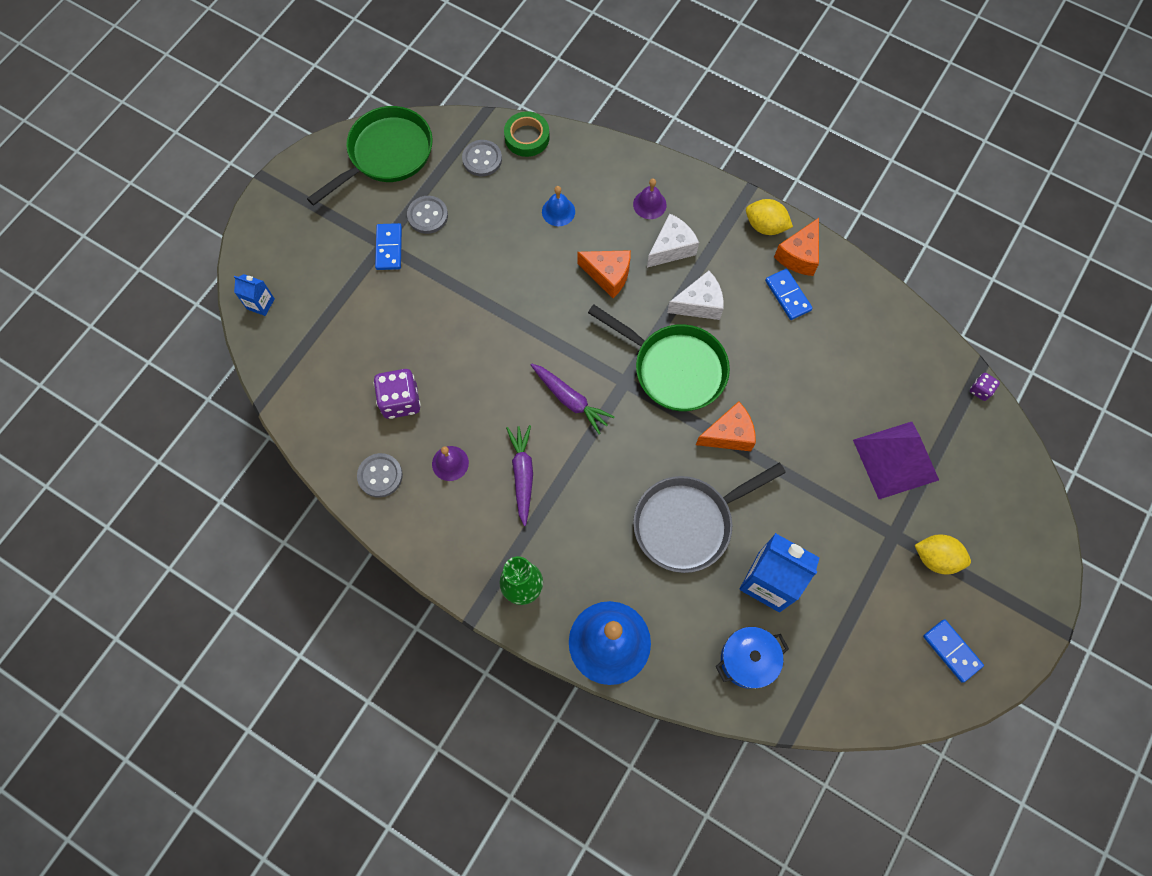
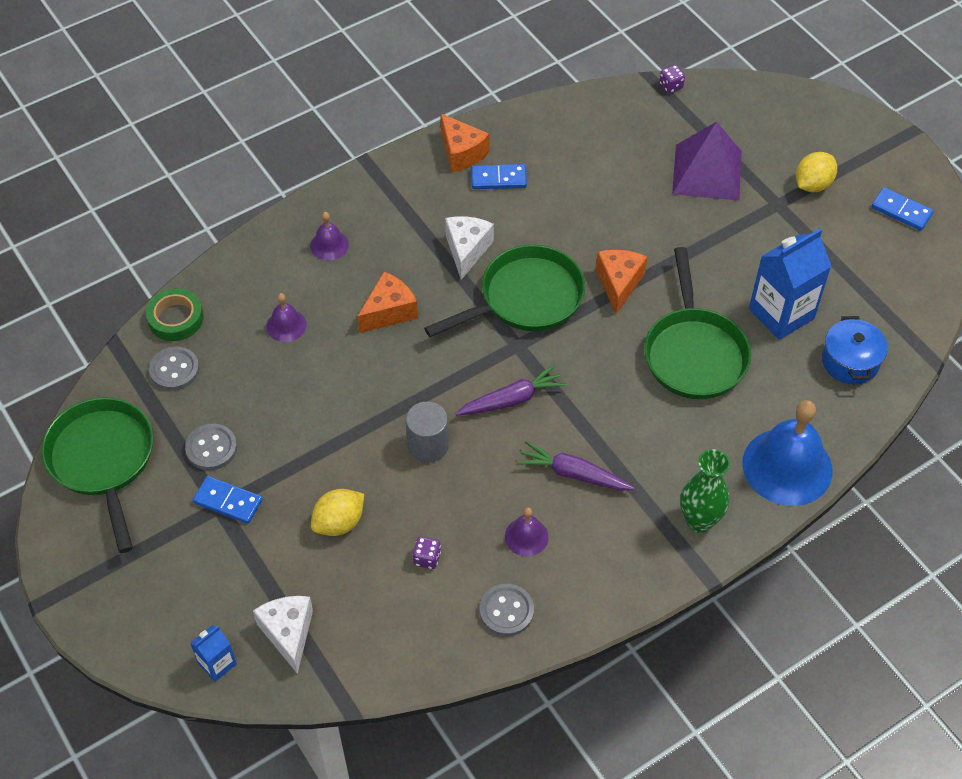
camera: 65 degrees left, 15 degrees down
purple dice [373,369,421,419] -> purple dice [413,536,441,569], size x0.51
blue bell [542,186,575,226] -> purple bell [266,293,307,342]
grey pan [633,463,786,573] -> green pan [644,247,751,399]
white cheese [647,214,699,268] -> white cheese moved to [253,596,313,674]
yellow lemon [746,199,793,235] -> yellow lemon moved to [311,489,364,536]
blue domino [923,619,984,683] -> blue domino turned 45 degrees clockwise [871,187,934,231]
none -> grey cylinder [406,402,449,463]

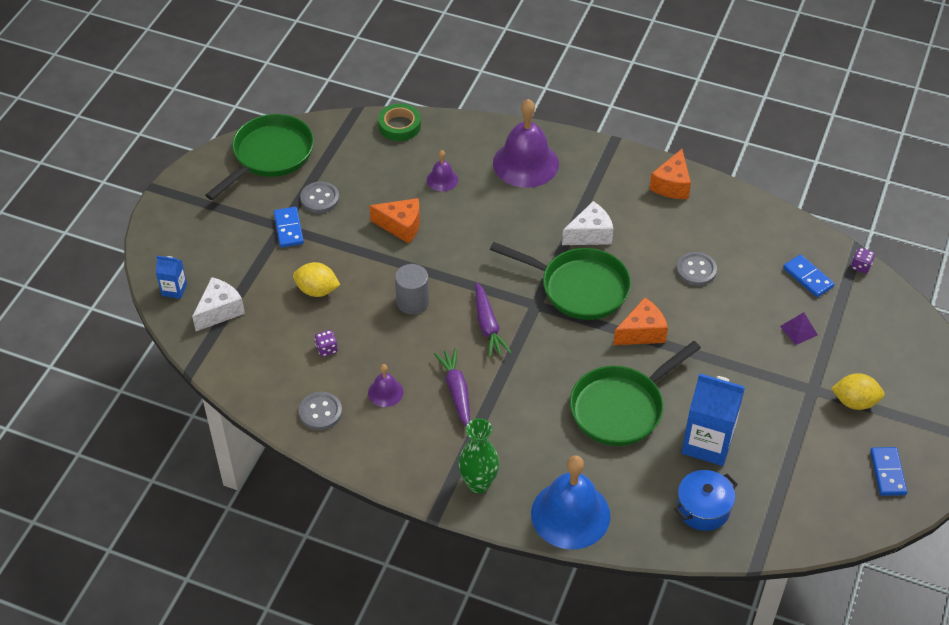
camera: 55 degrees right, 5 degrees down
grey button [149,346,199,391] -> grey button moved to [676,252,717,286]
purple bell [310,212,349,260] -> purple bell [493,99,559,188], size x2.11
orange cheese [357,272,418,333] -> orange cheese moved to [369,198,420,244]
purple carrot [455,364,567,416] -> purple carrot turned 45 degrees clockwise [475,282,512,358]
blue domino [471,164,527,189] -> blue domino moved to [783,255,835,297]
purple pyramid [672,122,741,201] -> purple pyramid [780,312,818,345], size x0.44

